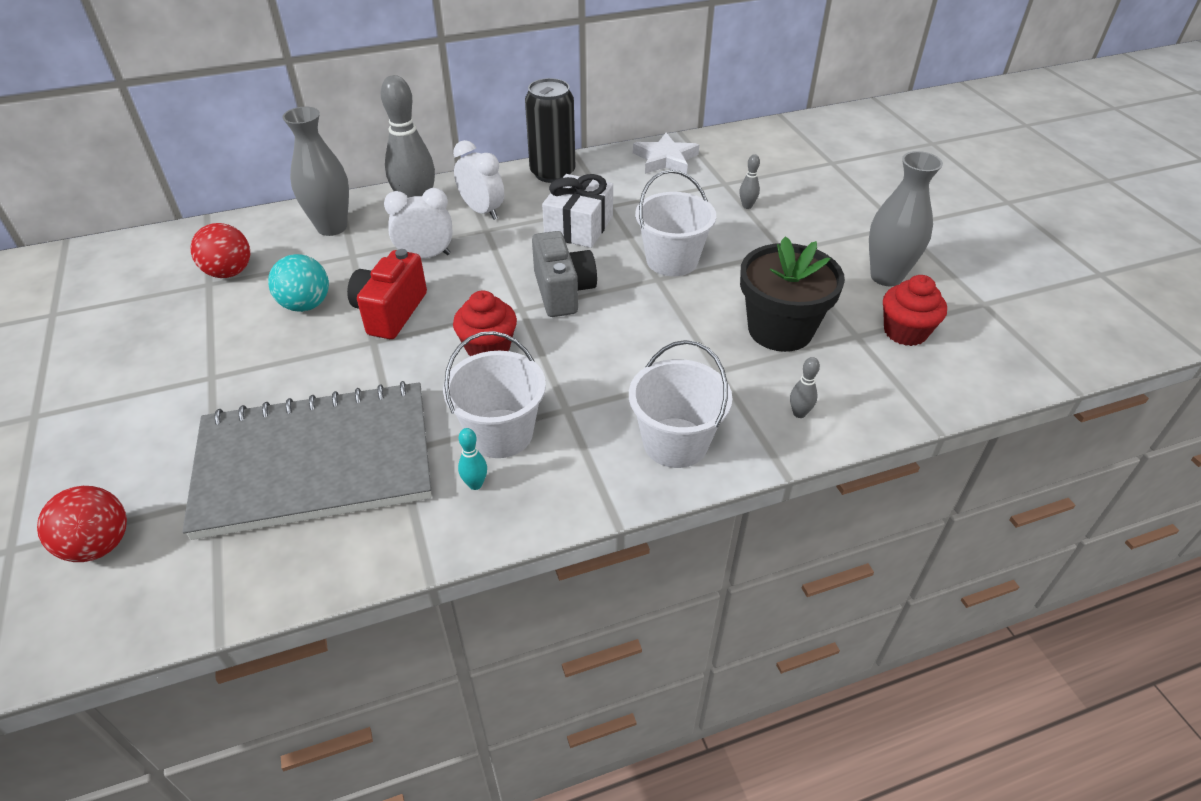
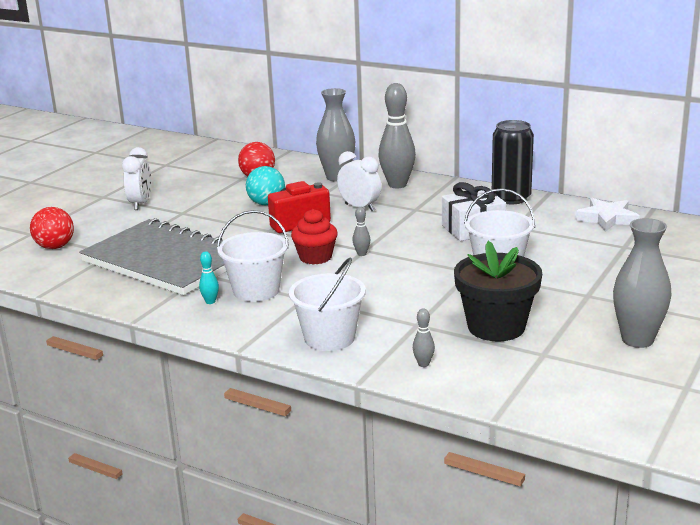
camera: 50 degrees right, 20 degrees down
white clock [453,140,504,220] -> white clock moved to [122,147,151,210]
grey camera [532,231,597,317] -> none
grey bowling pin [739,154,760,209] -> grey bowling pin moved to [352,207,370,256]
red cupcake [883,275,947,346] -> none

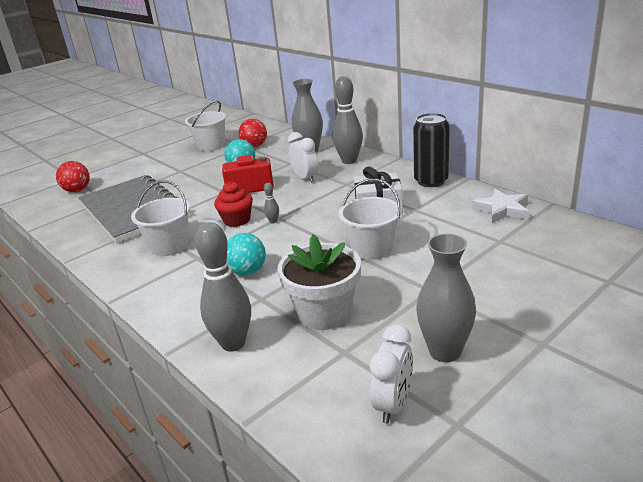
camera: 20 degrees right, 5 degrees up
white clock [122,147,151,210] -> white clock moved to [370,325,413,424]
turquoise bowling pin [199,251,219,304] -> none
white bucket [289,257,366,351] -> white bucket moved to [185,101,226,151]
grey bowling pin [413,308,435,367] -> grey bowling pin [195,222,251,352], size x2.37
black flower pot [454,241,542,341] -> white flower pot [278,235,361,330]
none -> turquoise ball [227,233,266,276]

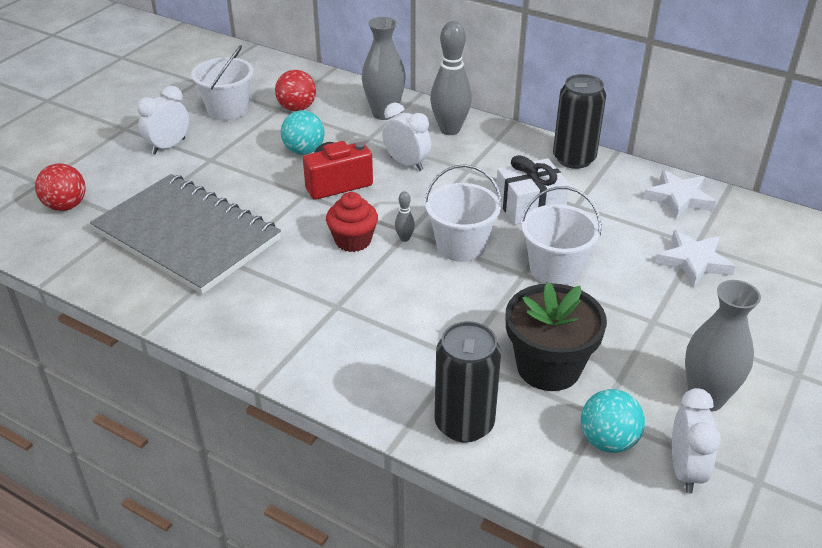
camera: 20 degrees left, 10 degrees up
white bucket [131,180,190,256] -> white bucket moved to [424,164,502,262]
grey bowling pin [195,222,251,352] -> black can [434,321,501,443]
turquoise ball [227,233,266,276] -> turquoise ball moved to [581,389,645,453]
white flower pot [278,235,361,330] -> black flower pot [505,282,607,391]
none -> white clock [137,86,189,154]
none -> white star [656,230,735,287]

